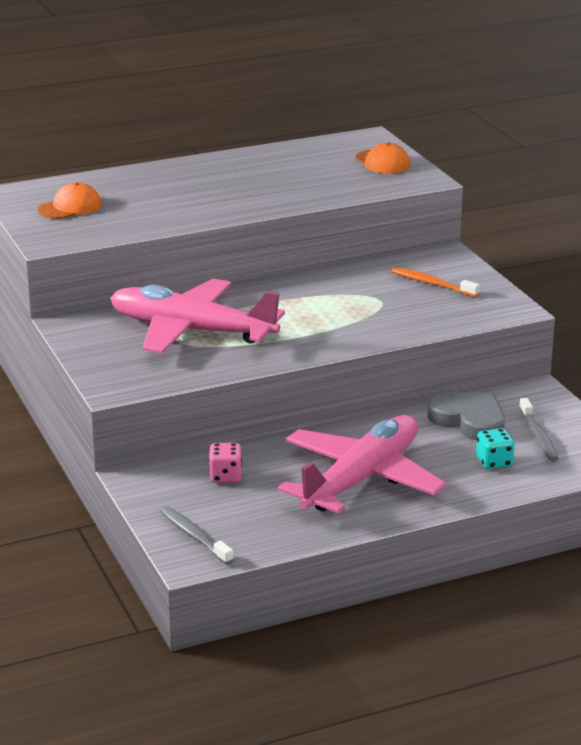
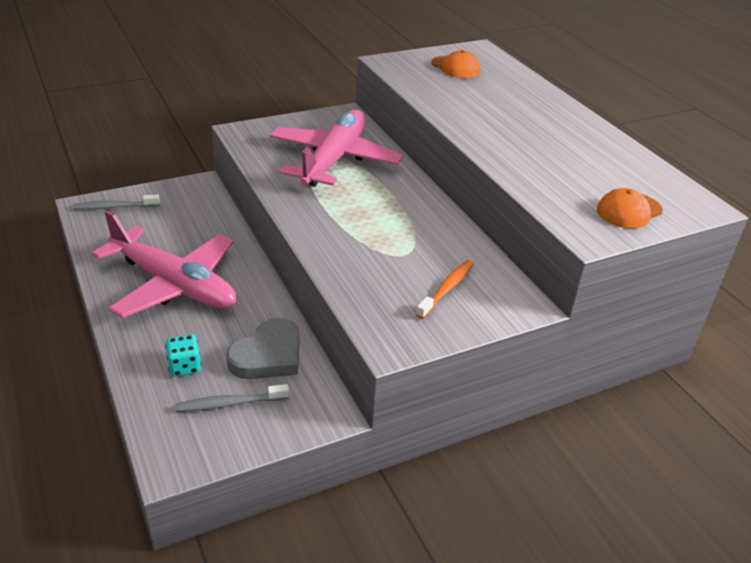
camera: 85 degrees right, 10 degrees up
grey toothbrush [160,506,234,564] -> grey toothbrush turned 150 degrees counterclockwise [73,195,160,210]
pink dice [209,443,242,483] -> none

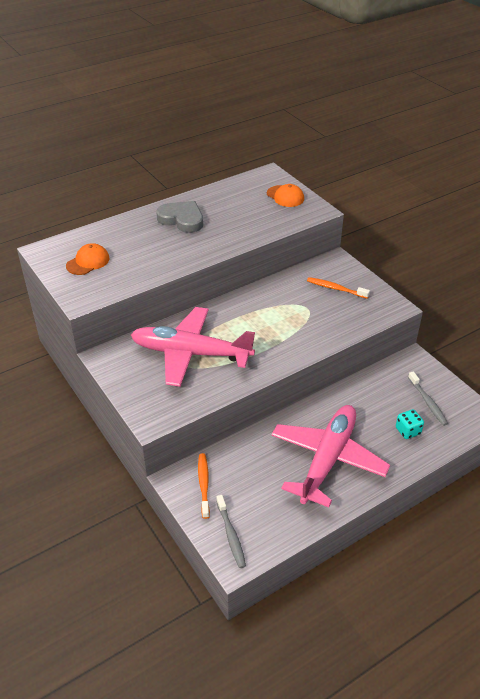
camera: 95 degrees left, 5 degrees up
grey heart [226,318,300,379] -> grey heart moved to [156,201,203,233]
none -> orange toothbrush [198,453,210,519]

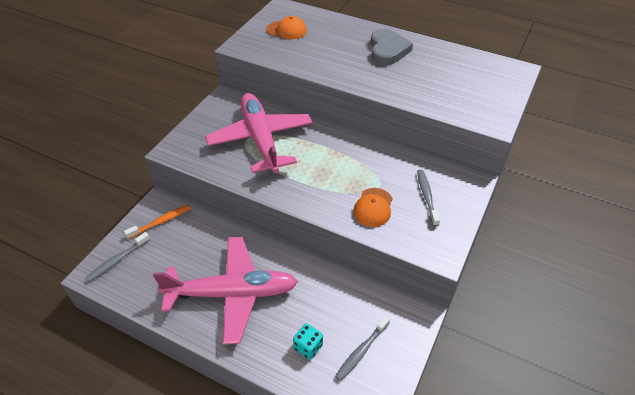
camera: 60 degrees right, 5 degrees up
orange cap [267,184,304,207] -> orange cap moved to [353,188,392,227]
orange toothbrush [307,277,370,299] -> grey toothbrush [417,170,440,226]

